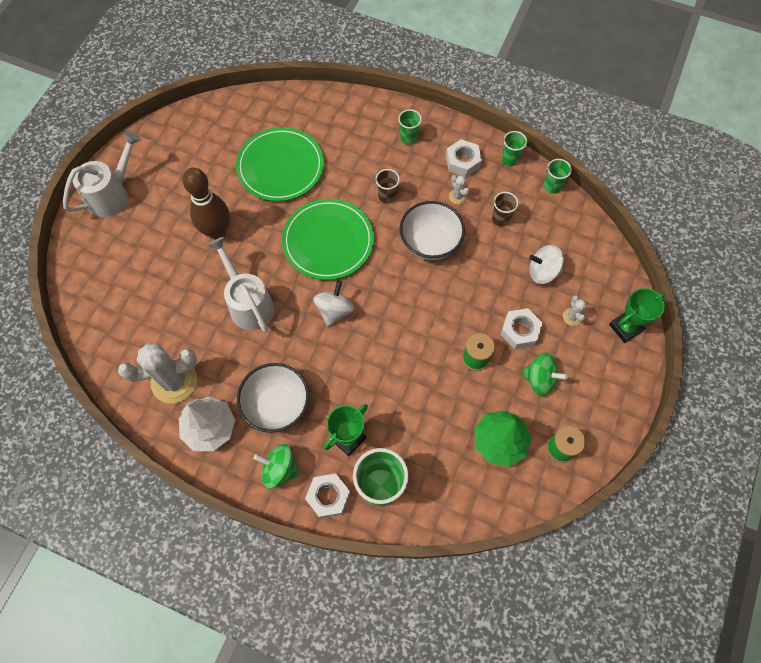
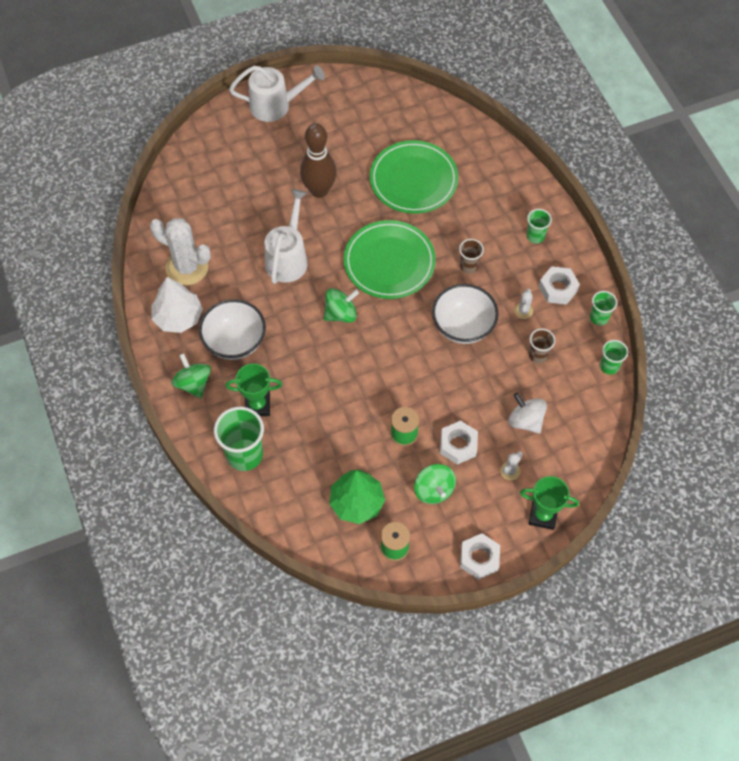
camera: 45 degrees right, 5 degrees down
white nut [305,473,351,519] -> white nut moved to [460,533,500,580]
white spinning top [313,281,354,327] -> green spinning top [324,288,359,323]

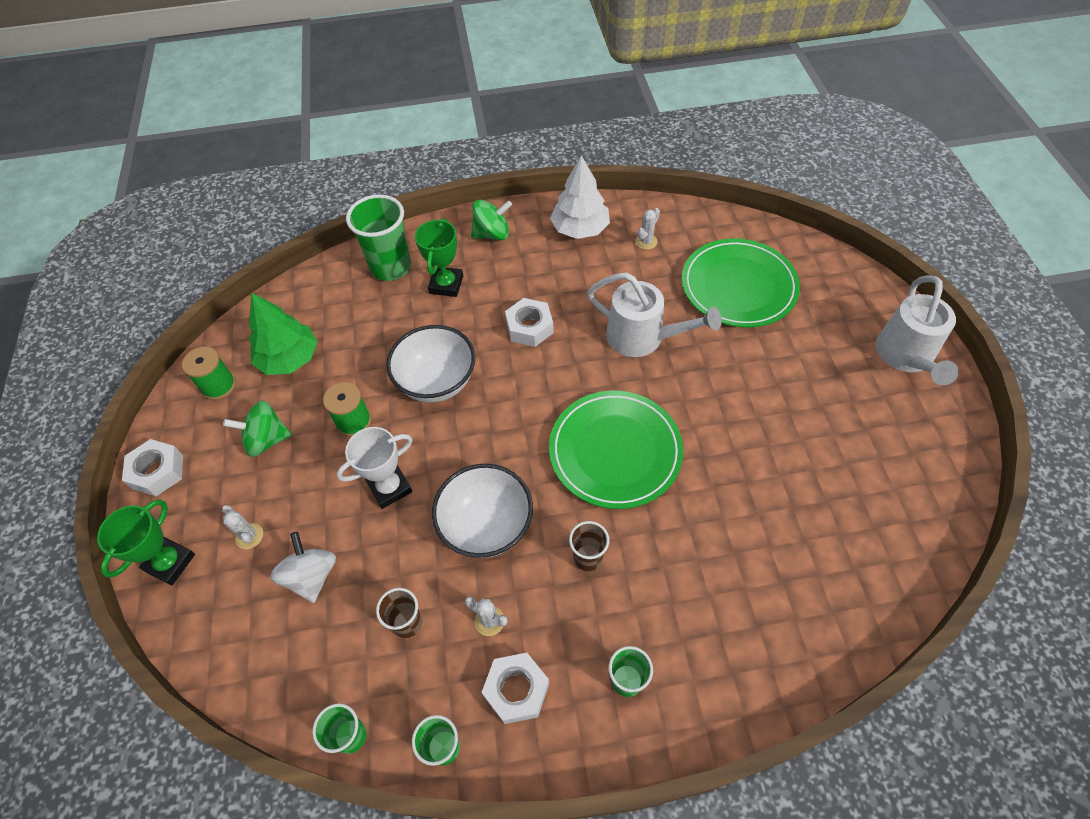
camera: 105 degrees right, 5 degrees down
white cactus [150,218,211,285] -> white cactus [635,208,660,250], size x0.43
white bowl [199,299,266,360] -> white bowl moved to [386,325,475,403]
brown bowling pin [300,123,337,198] -> none
green spinning top [324,288,359,323] -> none
green plate [370,140,458,214] -> green plate moved to [682,239,800,327]
white nut [440,420,478,465] -> white nut moved to [505,298,554,347]
white spinning top [508,393,547,434] -> white spinning top turned 75 degrees counterclockwise [270,532,336,603]
none -> white trophy [336,427,413,509]

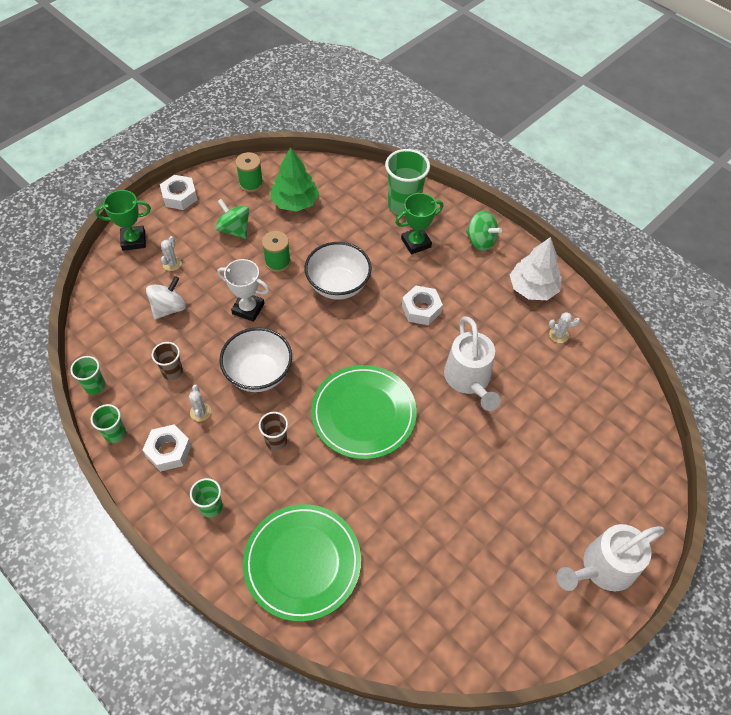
camera: 50 degrees right, 0 degrees up
green plate [682,239,800,327] -> green plate moved to [243,504,361,622]

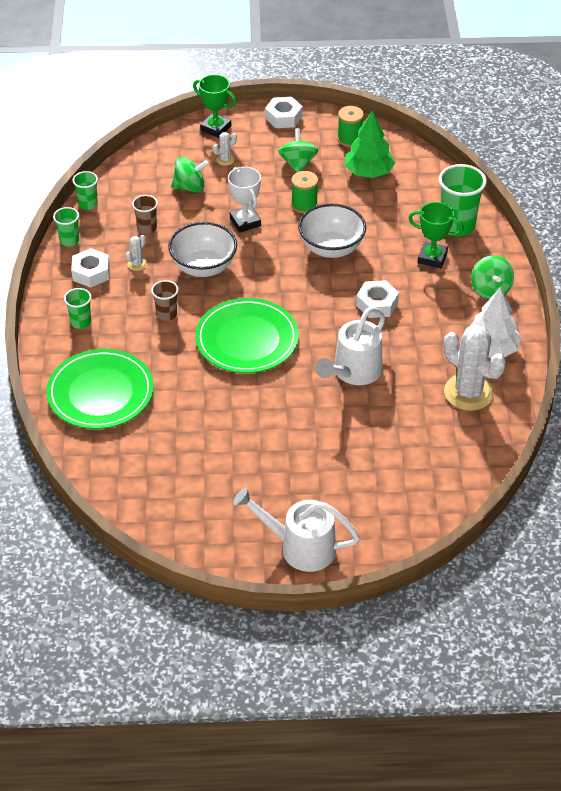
camera: 45 degrees right, 10 degrees down
white spinning top [146,276,186,320] -> green spinning top [171,157,209,192]
white cactus [549,312,580,343] -> white cactus [444,325,506,411], size x2.32

